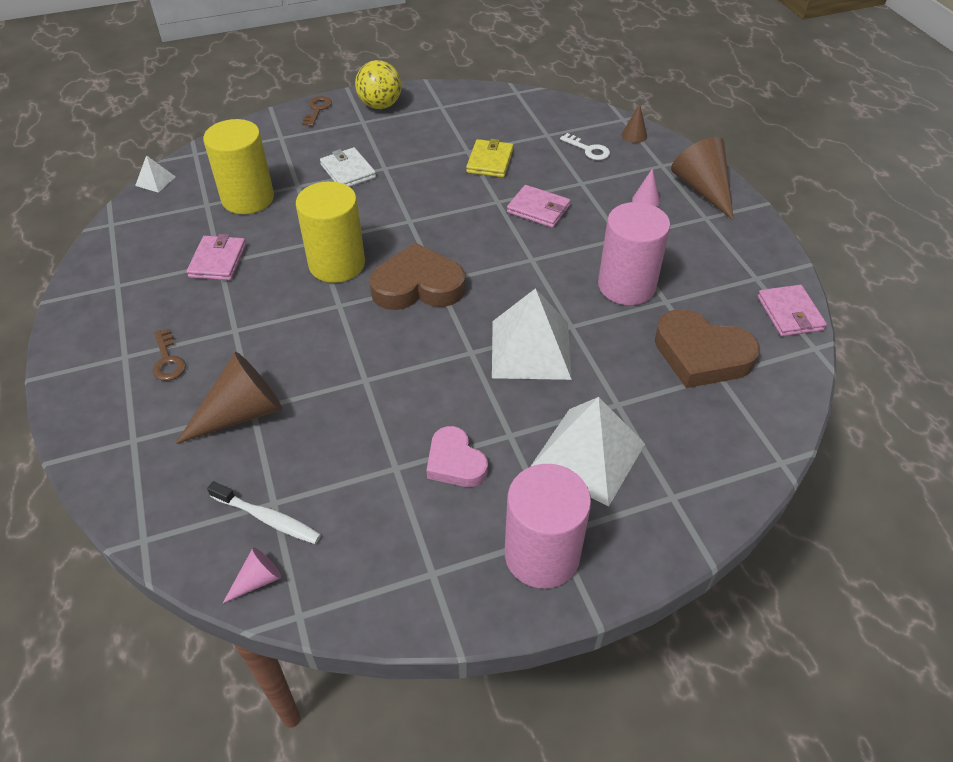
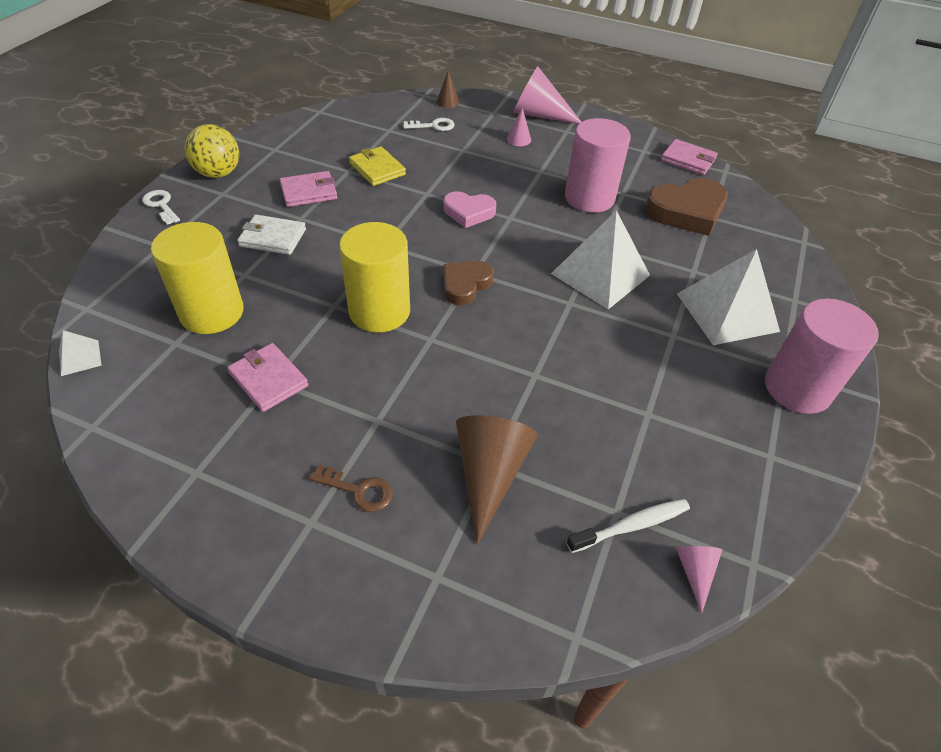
camera: 50 degrees left, 0 degrees up
brown key [302,96,332,127] -> white key [142,190,180,225]
brown heart [369,242,465,310] -> brown heart [444,261,494,306], size x0.62
pink heart [426,426,488,487] -> pink heart moved to [444,191,496,228]
pink wallet [507,185,571,228] -> pink wallet moved to [280,171,337,207]
brown cone [671,137,734,220] -> pink cone [513,66,581,124]

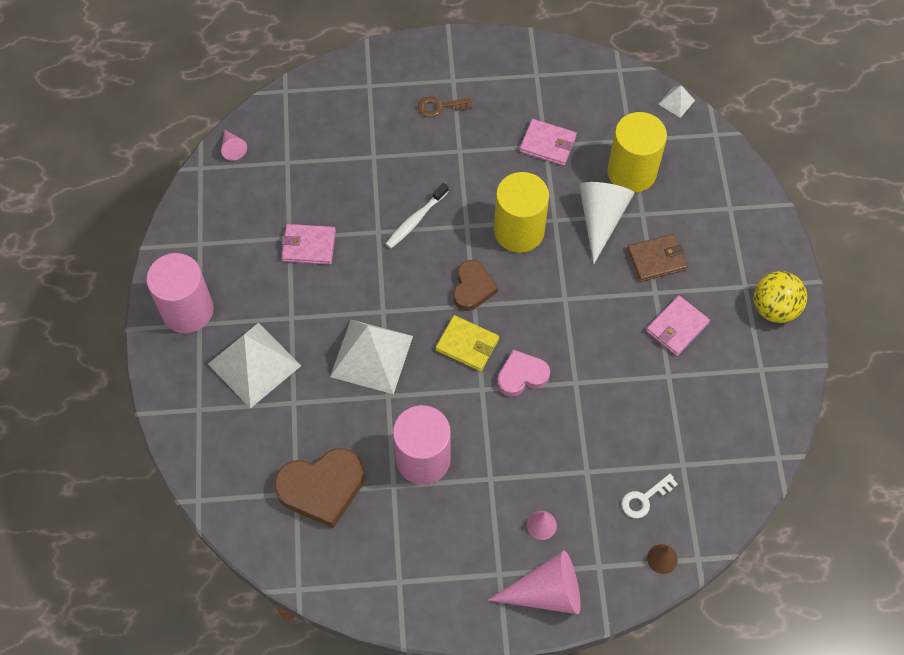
camera: 155 degrees right, 15 degrees up
white key [142,190,180,225] -> none
white wallet [237,215,306,255] -> brown wallet [627,234,688,282]
yellow wallet [349,146,406,186] -> yellow wallet moved to [436,315,499,371]
brown cone [456,415,538,544] -> none
white toothbrush [567,499,690,553] -> white toothbrush moved to [386,183,449,248]
brown heart [645,178,728,236] -> brown heart turned 150 degrees counterclockwise [274,448,365,528]
pink wallet [661,139,718,175] -> pink wallet moved to [281,224,336,265]
none -> white cone [579,182,634,264]

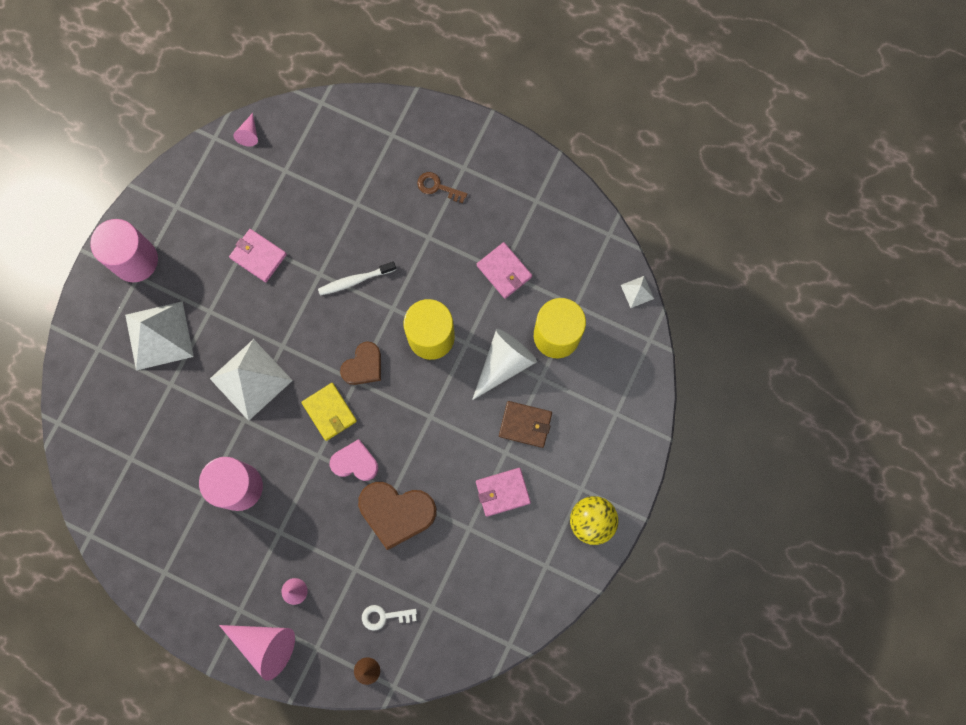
camera: 30 degrees right, 15 degrees up
brown heart [274,448,365,528] -> brown heart moved to [358,482,437,550]

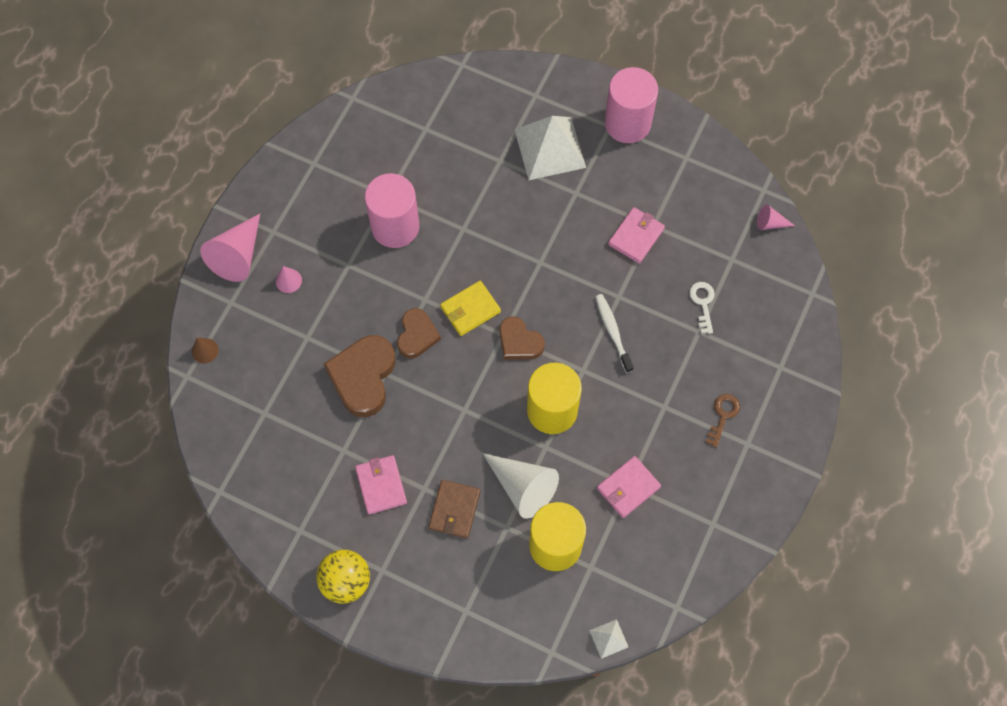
camera: 90 degrees right, 10 degrees down
white pyramid [210,339,293,421] -> none
pink heart [330,439,378,481] -> brown heart [397,308,441,358]
white key [362,605,417,631] -> white key moved to [689,282,715,334]

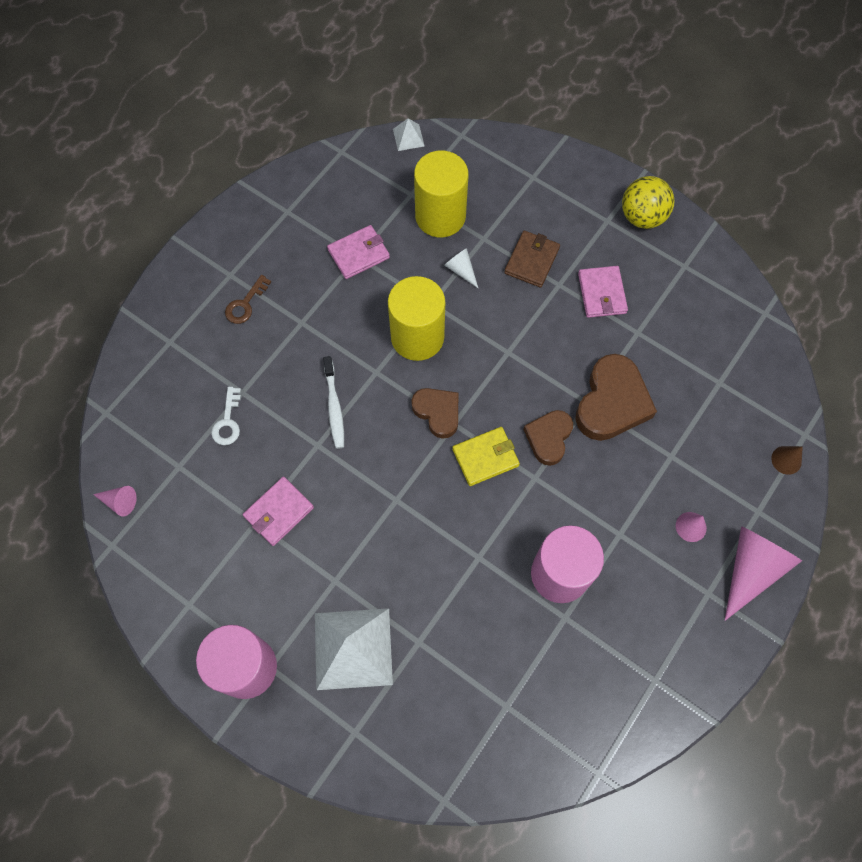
camera: 170 degrees left, 0 degrees up
white cone [483,453,559,519] -> white cone [444,248,478,288], size x0.49

